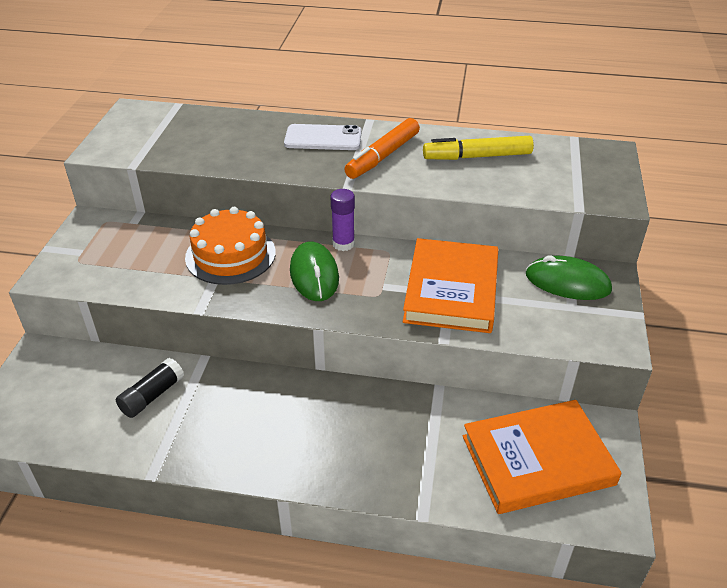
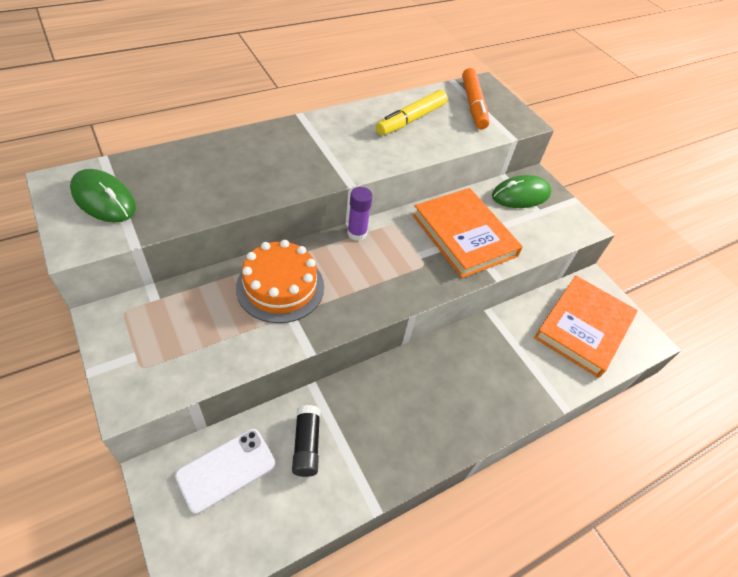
camera: 45 degrees left, 10 degrees up
white phone [284,124,362,150] -> white phone moved to [175,429,275,514]
green mouse [290,242,339,301] -> green mouse moved to [70,169,136,223]
orange marker [344,118,420,179] -> orange marker moved to [462,68,489,130]

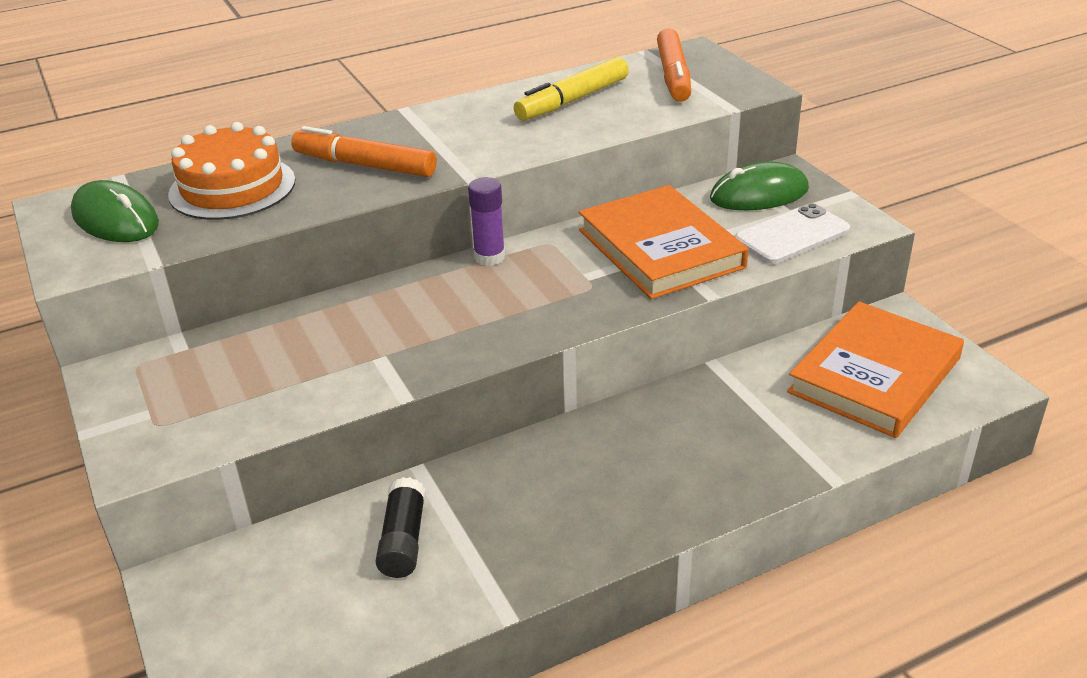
camera: 10 degrees right, 15 degrees down
white phone [175,429,275,514] -> white phone moved to [735,203,850,264]
orange cake [236,240,324,323] -> orange cake moved to [168,122,295,220]
none -> orange marker [291,126,437,177]

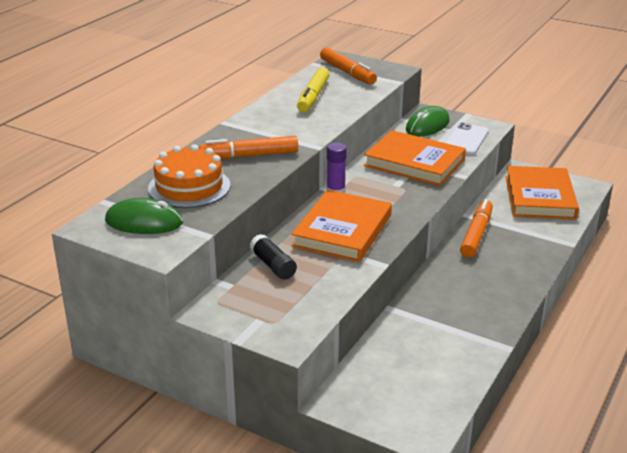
camera: 35 degrees left, 5 degrees down
black glue stick [375,477,426,578] -> black glue stick moved to [249,234,297,280]
none -> orange book [291,190,392,262]
none -> orange marker [460,199,493,258]

